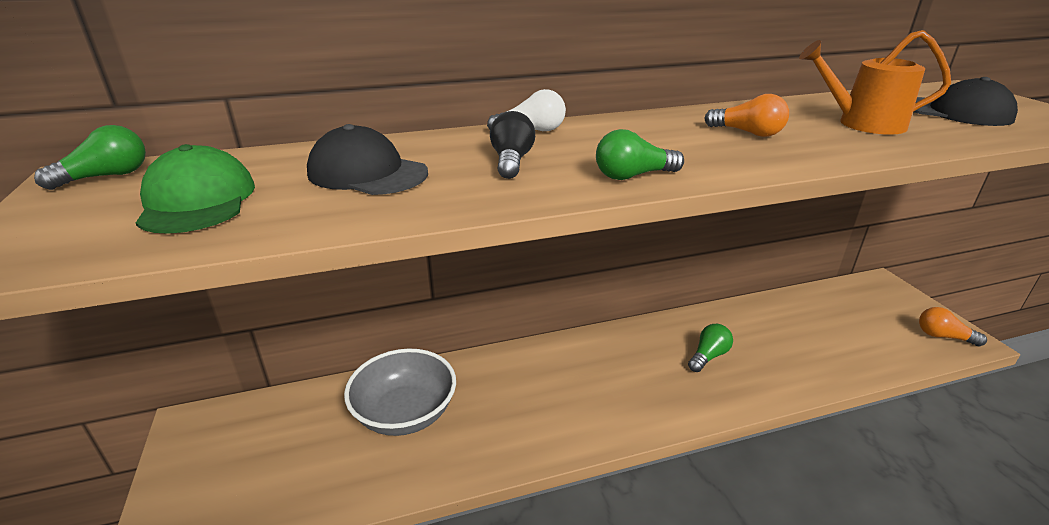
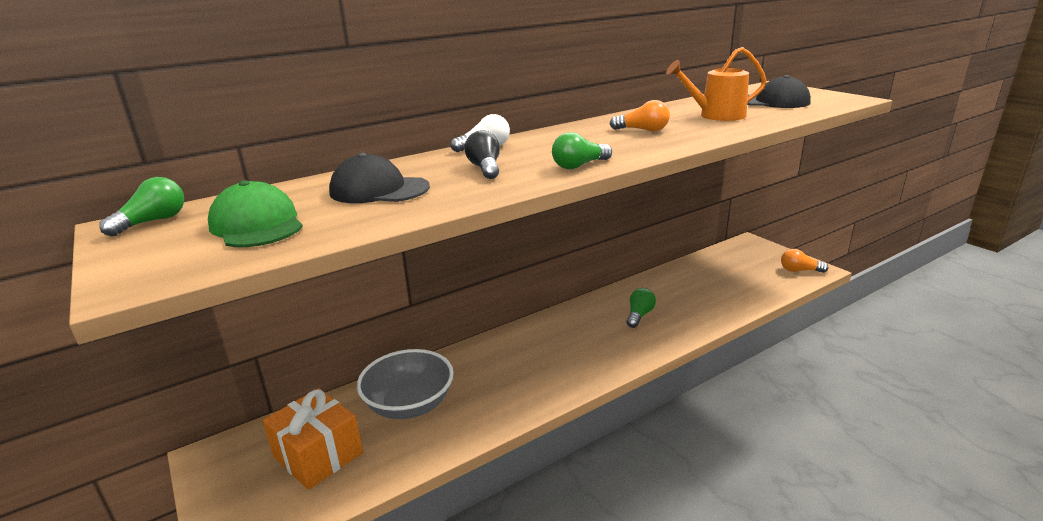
camera: 15 degrees left, 5 degrees down
none -> orange gift [263,388,363,490]

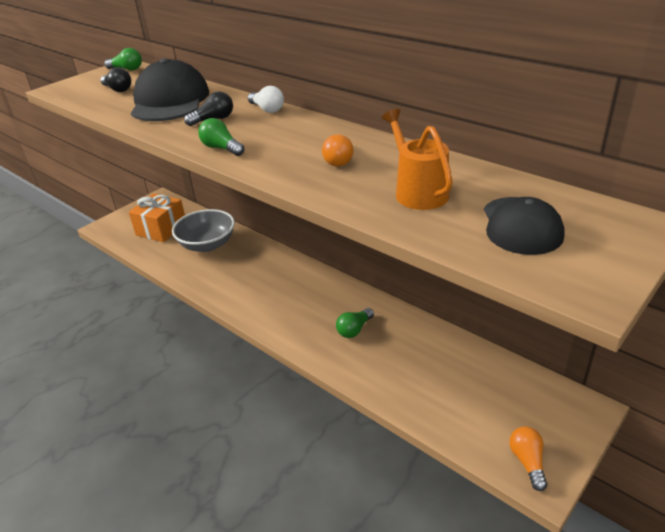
camera: 75 degrees right, 10 degrees up
green cap [208,180,303,247] -> black light bulb [100,68,131,92]
black cap [329,153,430,203] -> black cap [131,58,209,121], size x1.59
green light bulb [626,288,656,328] -> green light bulb turned 120 degrees clockwise [336,308,374,338]

